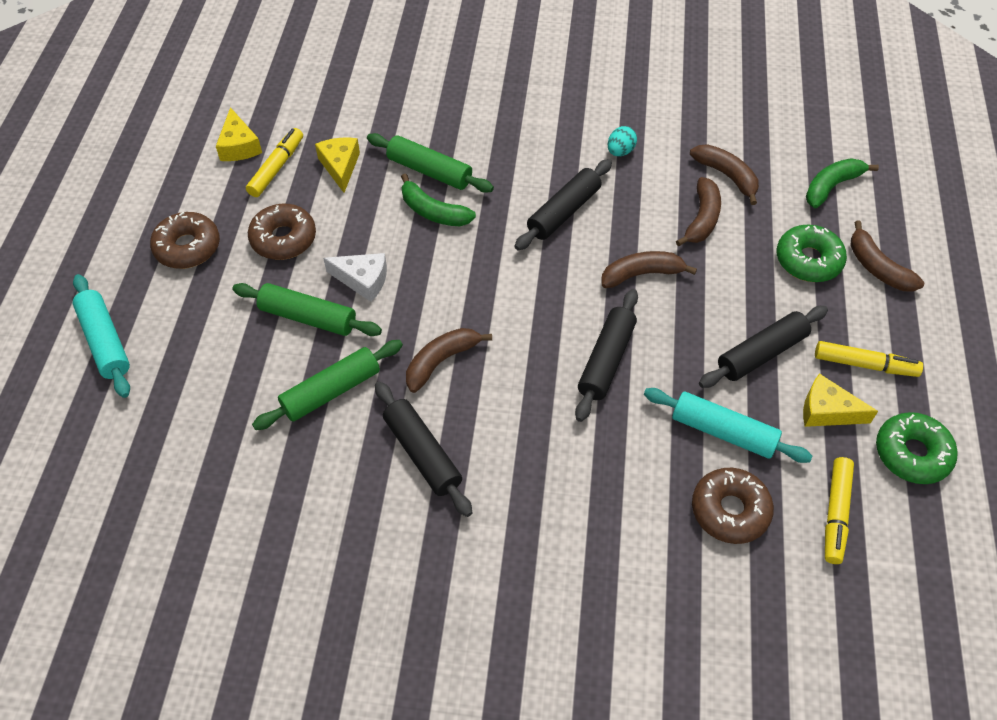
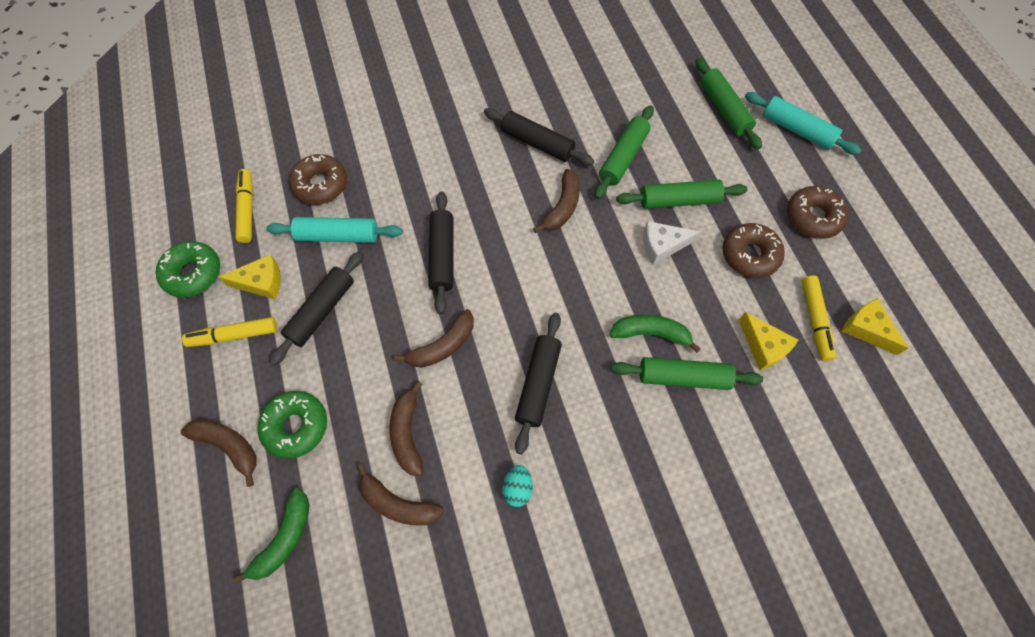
camera: 155 degrees right, 10 degrees up
none -> green rolling pin [695,58,762,149]

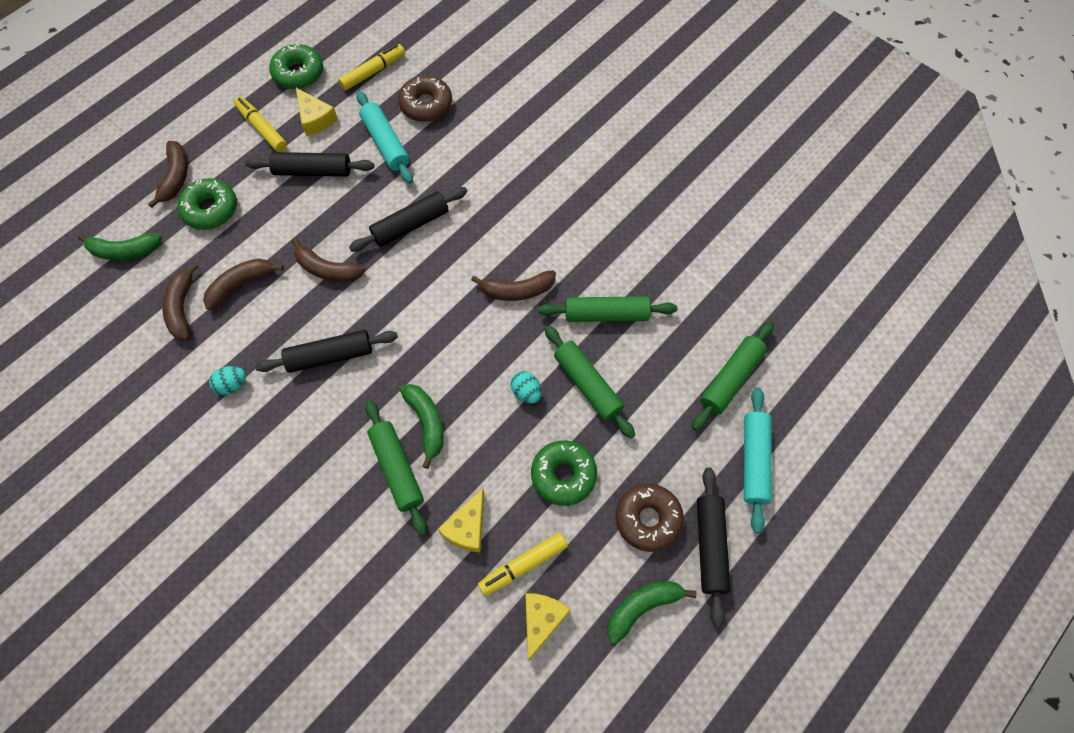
camera: 60 degrees right, 0 degrees up
black rolling pin [484,108,594,166] -> black rolling pin moved to [697,467,731,627]
white cheese [643,221,700,265] -> turquoise egg [511,371,541,403]
brown donut [722,223,785,278] -> green donut [531,440,597,506]
none -> green banana [607,581,697,644]

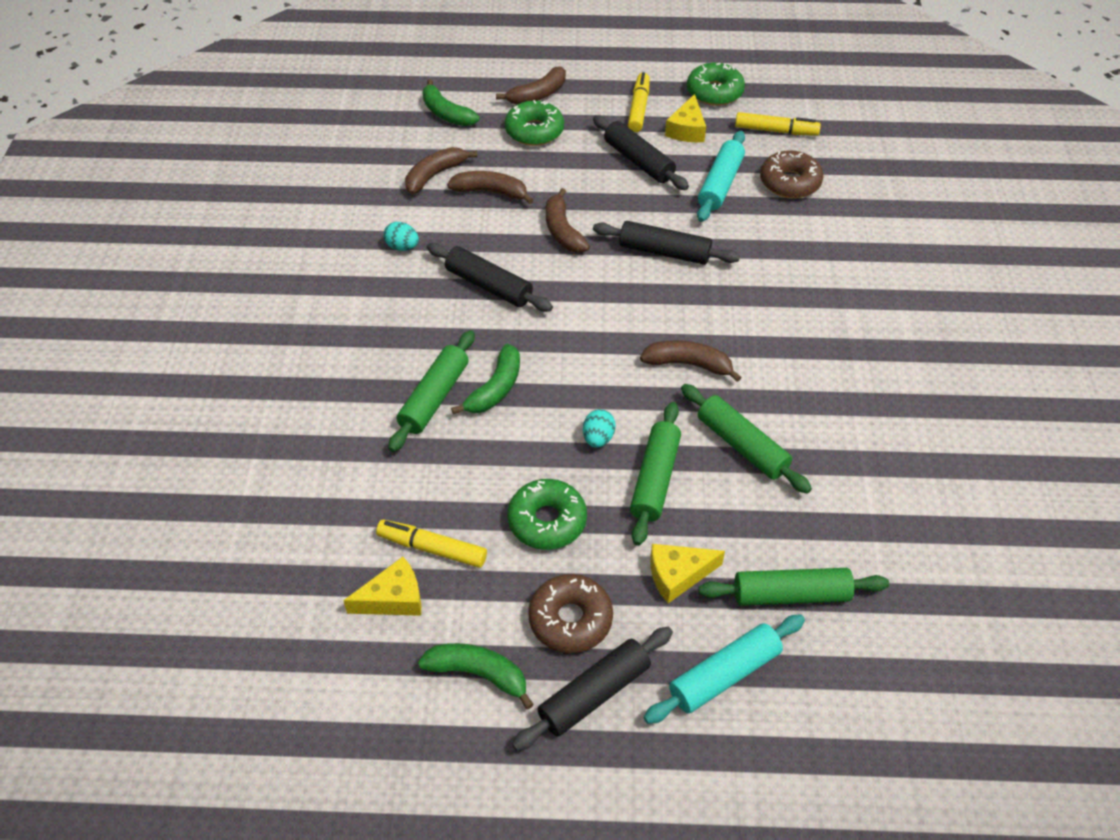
camera: 50 degrees right, 15 degrees down
yellow cheese [438,489,484,552] -> yellow cheese moved to [650,544,725,603]
brown banana [471,270,556,301] -> brown banana turned 150 degrees clockwise [640,340,741,382]

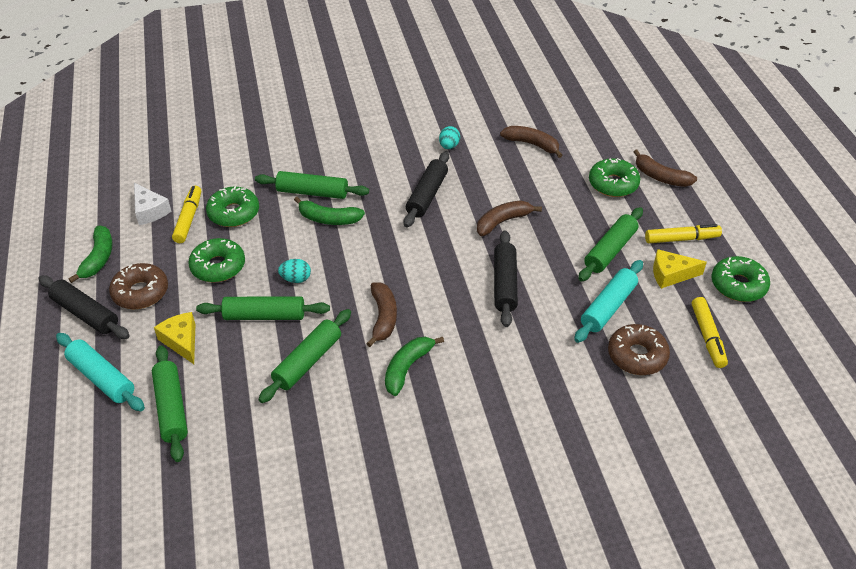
camera: 75 degrees right, 5 degrees down
yellow cheese [343,557,421,616] -> white cheese [134,183,171,225]
green banana [422,79,480,126] -> green banana moved to [385,337,444,396]
brown banana [447,171,533,204] -> none
black rolling pin [593,115,689,190] -> green rolling pin [578,207,643,282]
turquoise rolling pin [697,131,745,222] -> turquoise rolling pin turned 60 degrees counterclockwise [574,260,643,343]
none -> green donut [206,186,259,227]

